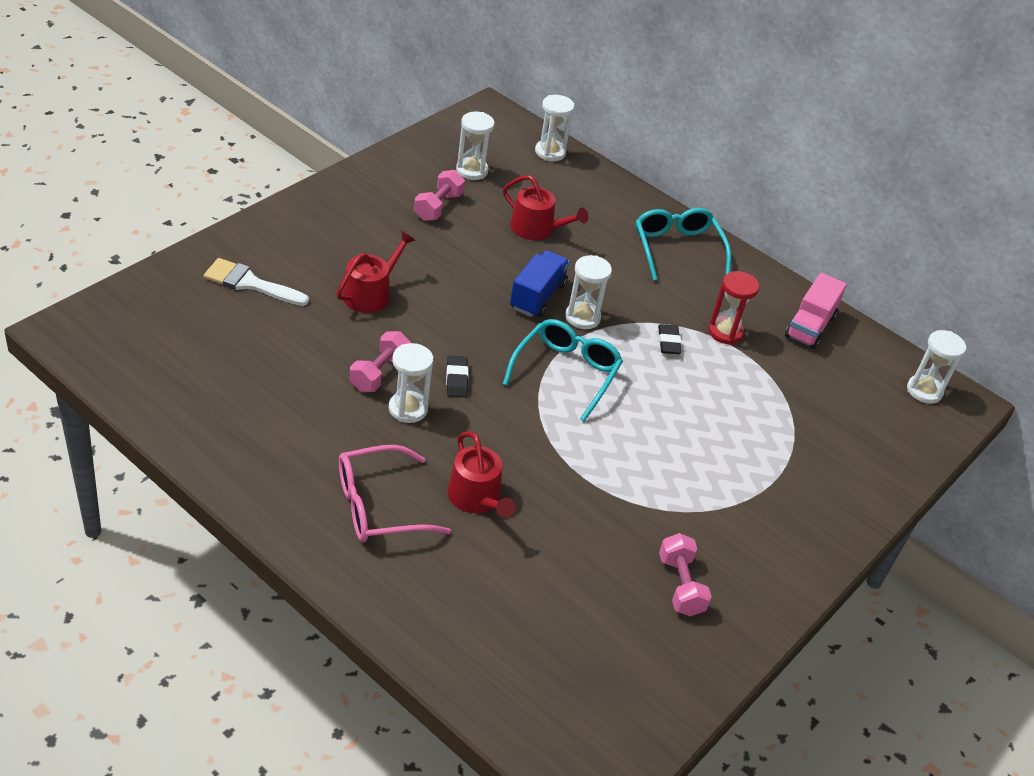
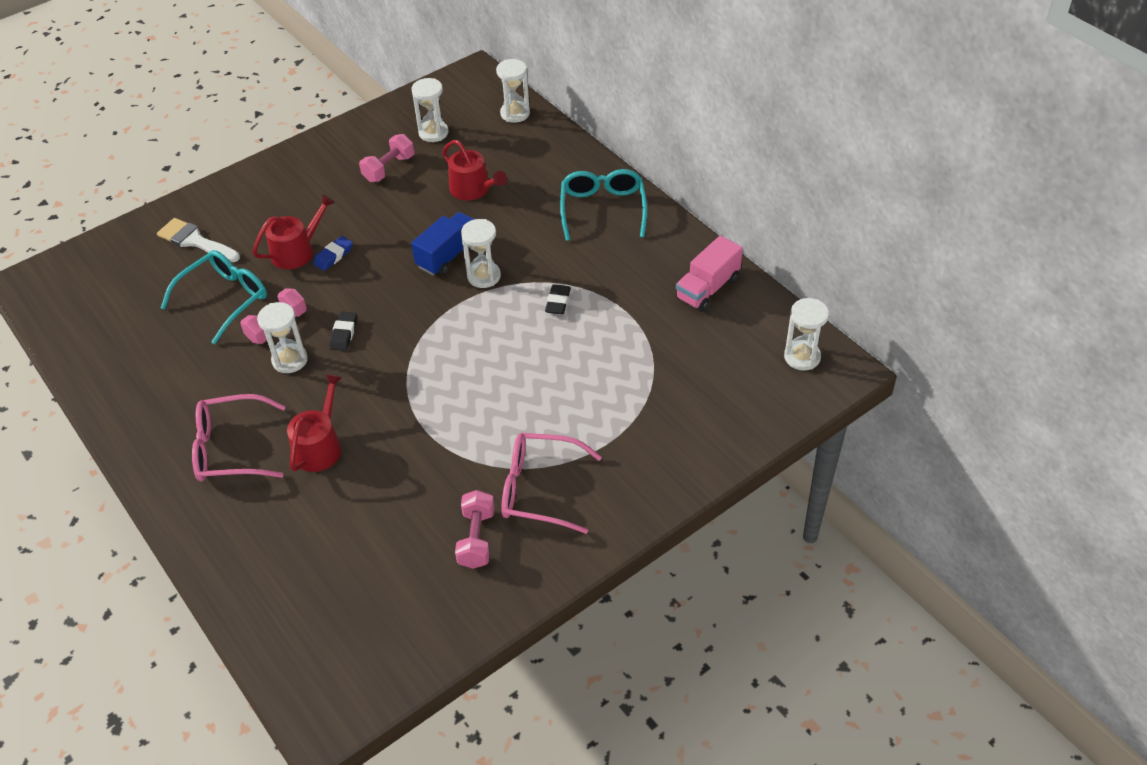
camera: 20 degrees right, 5 degrees up
red watering can [447,431,515,518] -> red watering can turned 150 degrees counterclockwise [287,374,342,472]
turquoise glasses [503,319,623,422] -> turquoise glasses moved to [161,250,267,344]
red hourglass [708,271,759,345] -> none
none -> blue eraser [313,236,353,271]
none -> pink glasses [501,433,602,534]

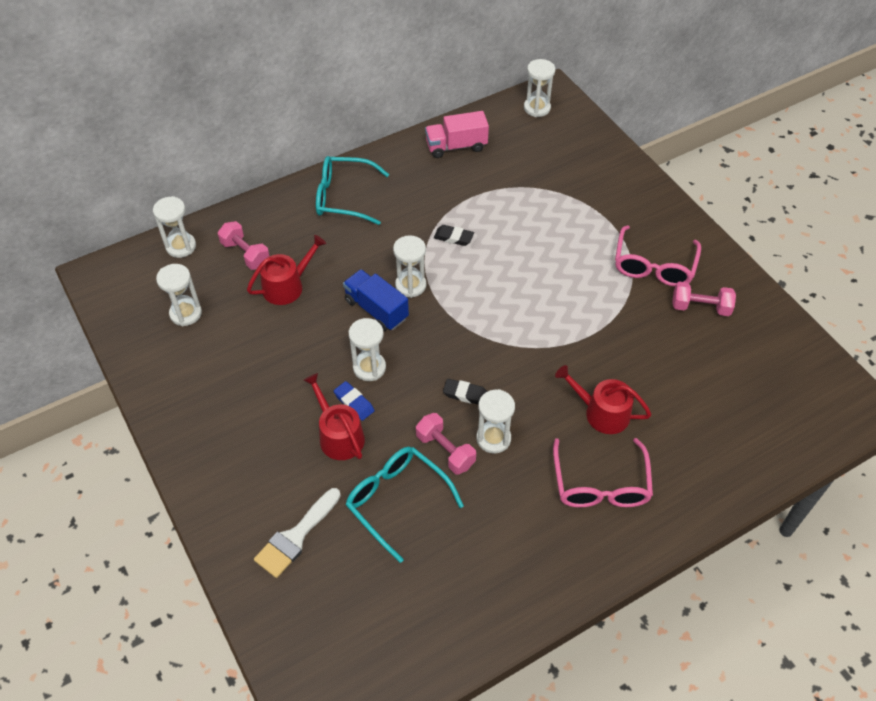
camera: 85 degrees left, 5 degrees up
pink dumbbell [359,134,414,182] -> pink dumbbell moved to [218,221,270,270]
pink truck [675,236,743,312] -> pink truck turned 120 degrees clockwise [425,111,489,158]
none -> white hourglass [349,318,386,381]

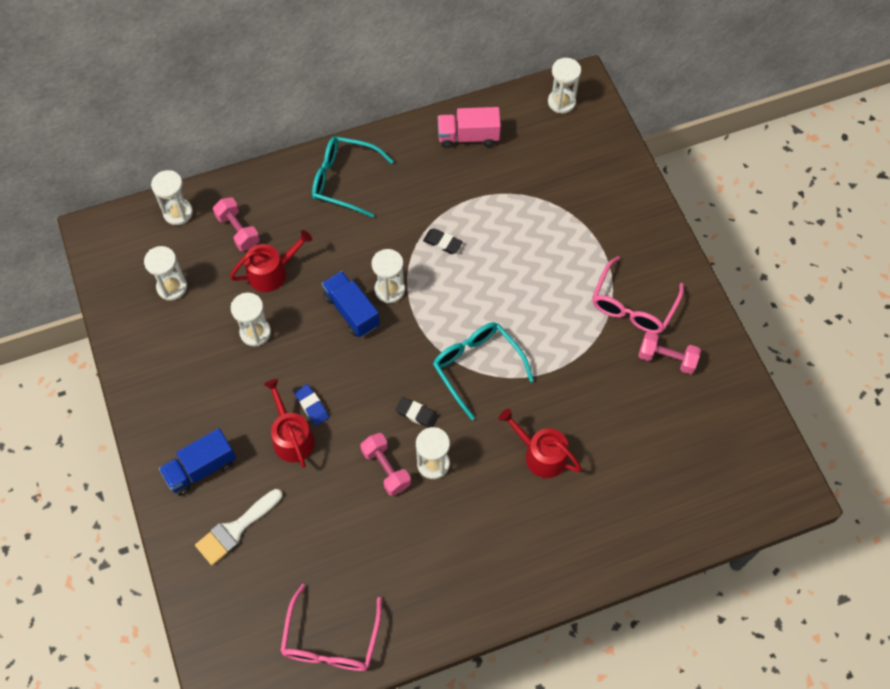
camera: 10 degrees right, 10 degrees up
turquoise glasses [346,447,464,563] -> turquoise glasses moved to [433,322,534,420]
white hourglass [349,318,386,381] -> white hourglass moved to [231,293,271,346]
pink glasses [553,438,653,507] -> pink glasses moved to [280,584,382,671]
none -> blue truck [159,428,236,496]

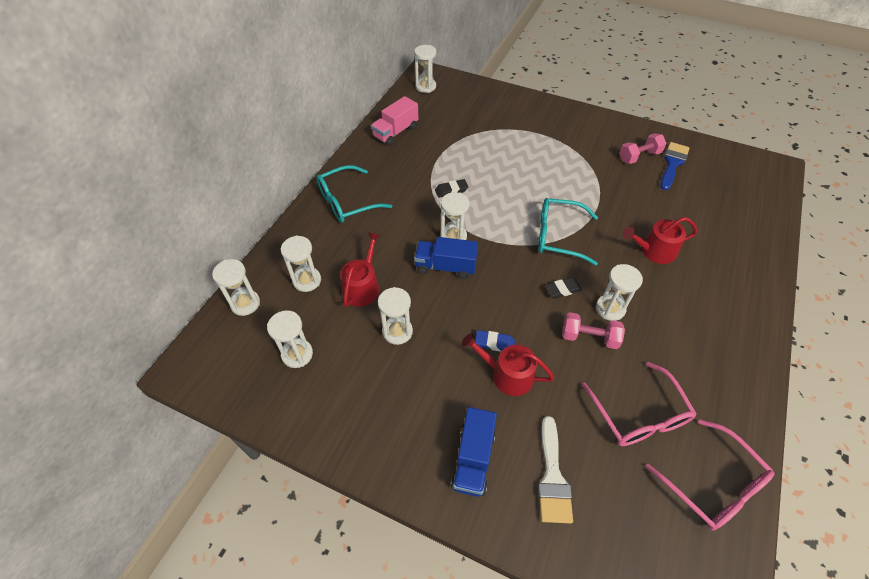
camera: 45 degrees left, 10 degrees down
pink dumbbell [213,197,260,251] -> white hourglass [281,236,321,292]
pink glasses [592,256,684,334] -> pink glasses moved to [582,362,697,446]
none -> blue brush [660,142,690,190]

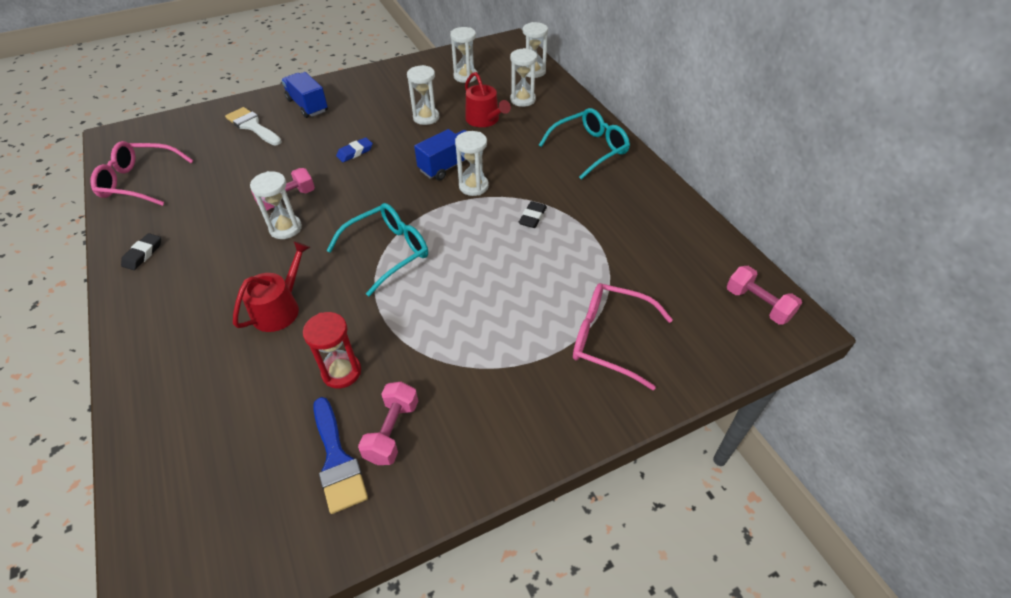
camera: 130 degrees right, 5 degrees down
turquoise glasses [316,165,392,223] -> turquoise glasses turned 45 degrees clockwise [539,108,630,180]
pink truck [371,96,418,146] -> none
white hourglass [414,45,436,93] -> pink dumbbell [727,266,802,325]
red watering can [462,333,554,396] -> none
black eraser [545,277,582,299] -> black eraser moved to [121,233,161,270]
pink glasses [582,362,697,446] -> pink glasses moved to [573,283,673,390]
none -> red hourglass [303,312,361,389]

